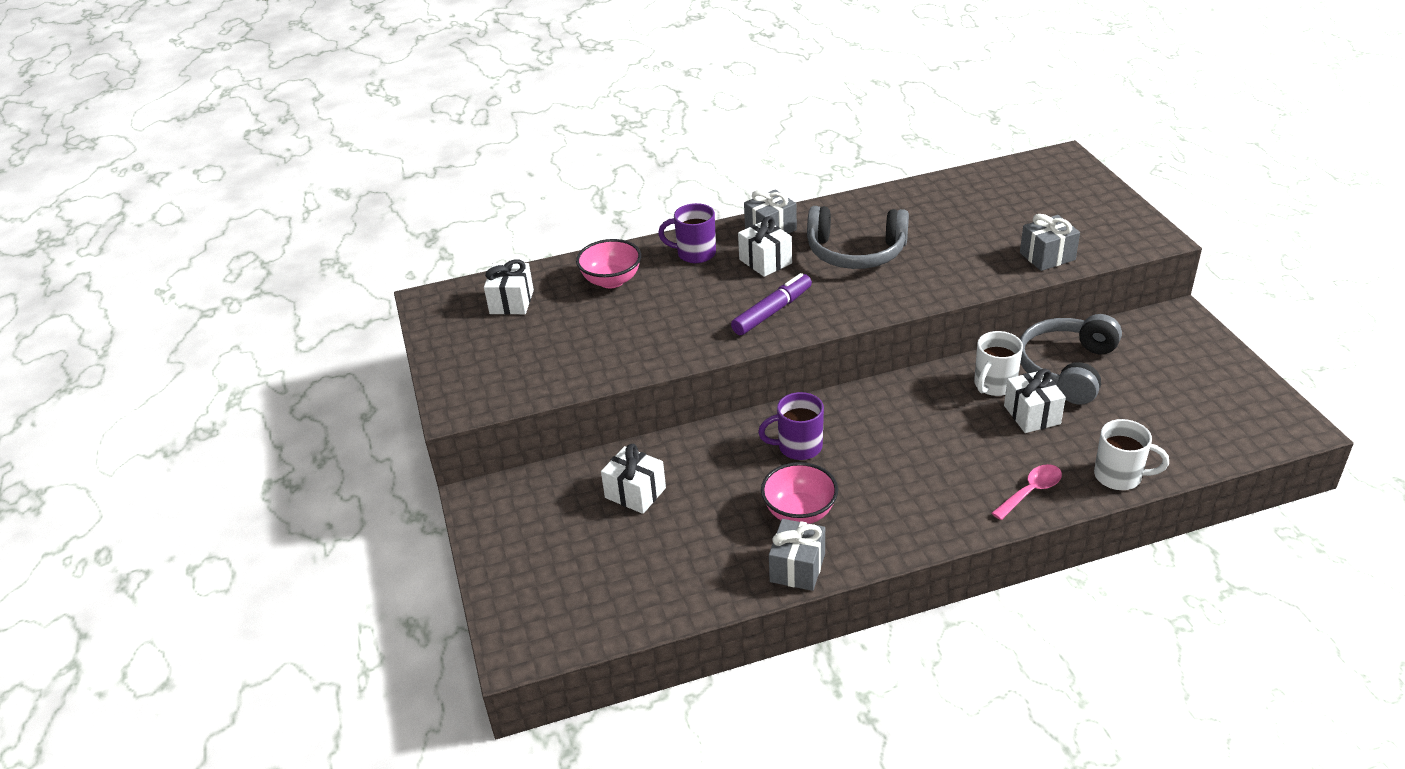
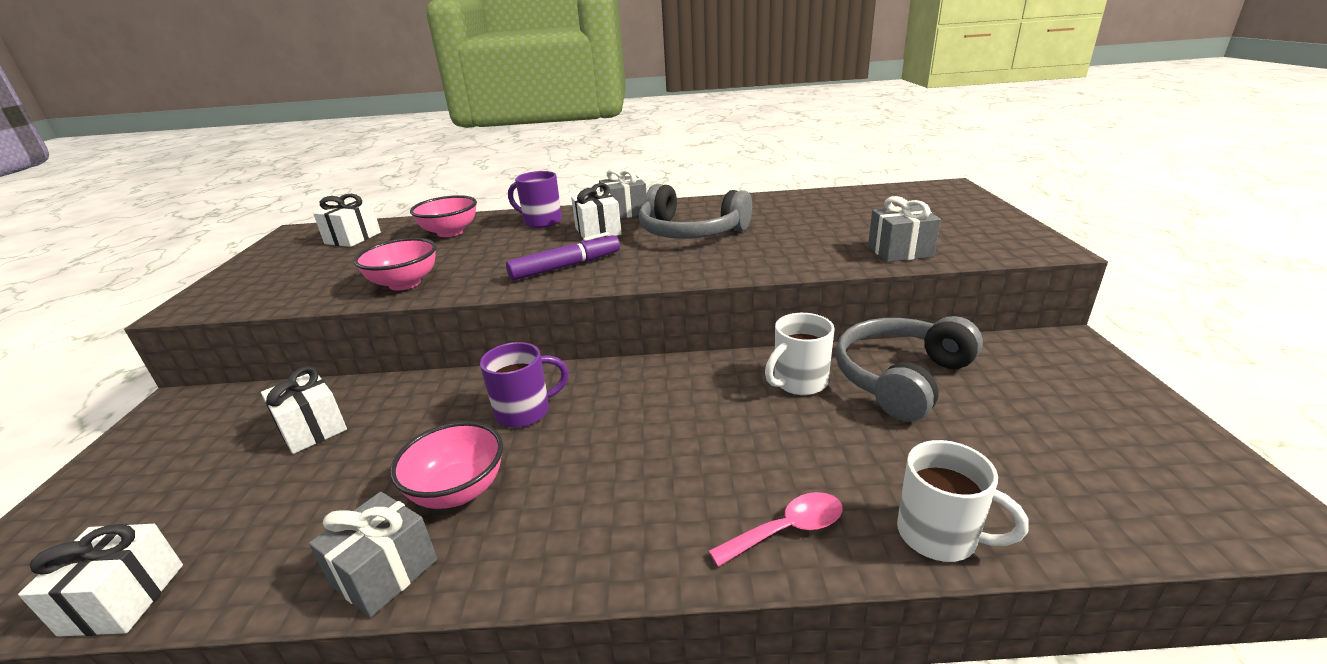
camera: 15 degrees right, 10 degrees down
purple mug [758,392,824,460] -> purple mug turned 150 degrees clockwise [480,342,569,428]
white gift [1004,369,1066,433] -> white gift moved to [18,524,183,637]
none -> pink bowl [353,238,436,290]

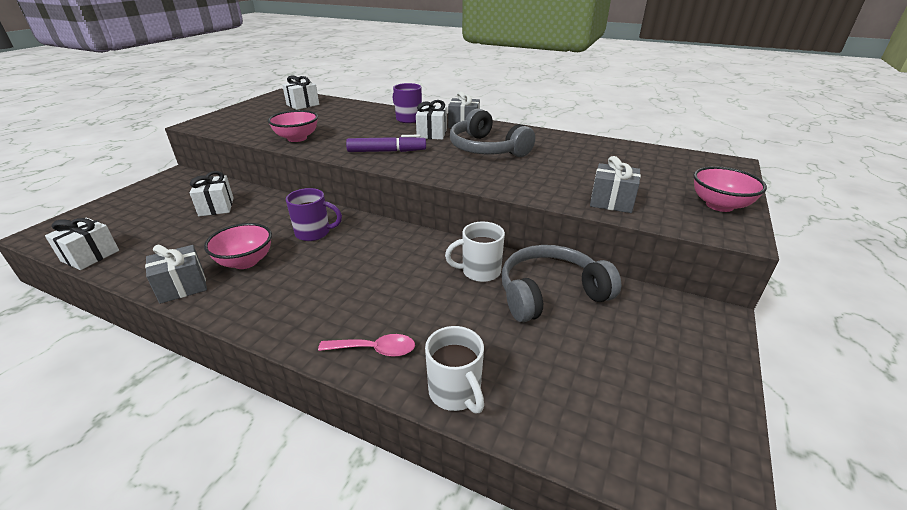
camera: 25 degrees right, 5 degrees up
pink bowl [410,195,477,237] -> pink bowl moved to [693,166,767,212]

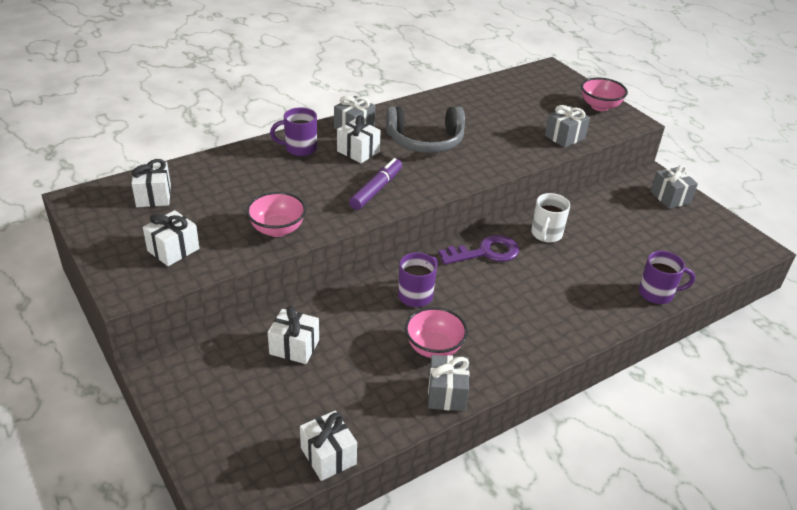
camera: 60 degrees left, 5 degrees up
pink spoon [318,334,415,357] -> none
white mug [425,326,484,414] -> purple mug [639,251,695,304]
grey headphones [501,245,621,322] -> none
none -> white gift [143,210,200,266]
none -> purple key [439,235,519,265]
none -> grey gift [650,165,698,209]

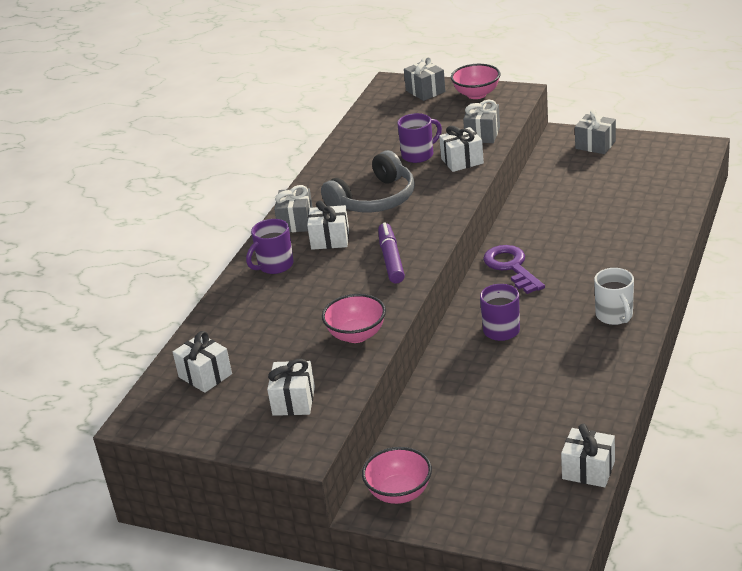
camera: 30 degrees left, 5 degrees down
white gift [268,306,319,364] -> white gift moved to [439,126,484,172]
pink bowl [405,307,468,358] -> pink bowl moved to [362,447,432,504]
grey gift [428,355,469,411] -> grey gift moved to [404,56,446,101]
purple key [439,235,519,265] -> purple key turned 60 degrees counterclockwise [483,245,545,294]
white mug [531,193,570,243] -> white mug moved to [594,268,634,325]
purple mug [639,251,695,304] -> purple mug moved to [397,113,442,163]

